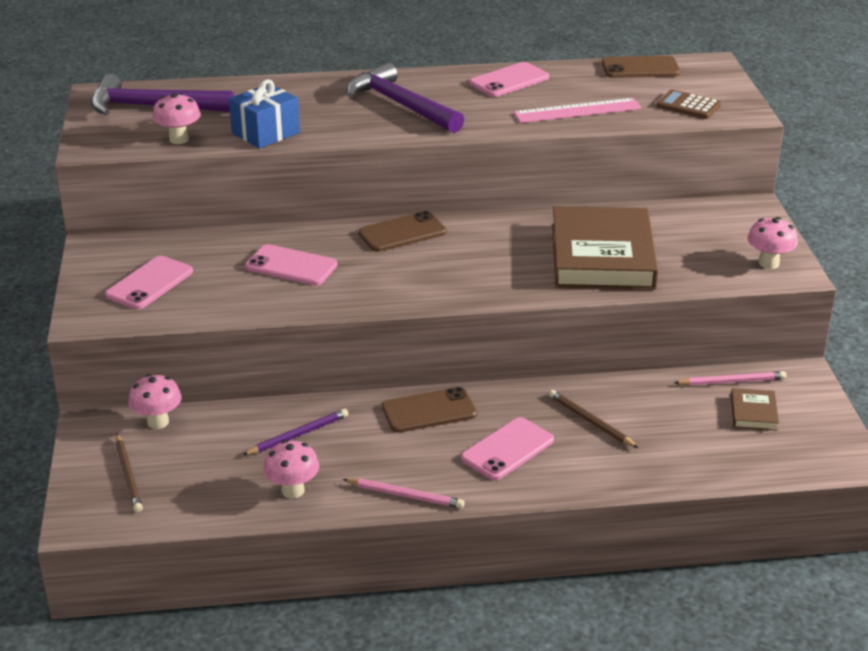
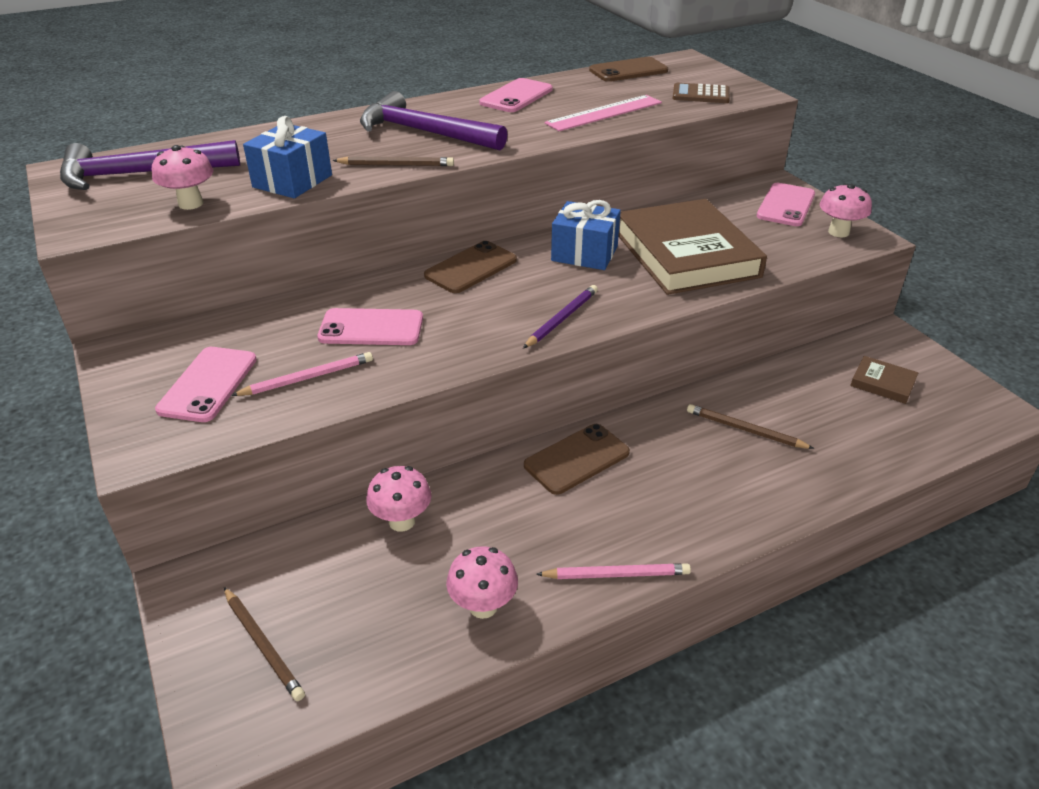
camera: 20 degrees left, 5 degrees up
pink mushroom [128,374,182,429] -> pink mushroom moved to [366,466,431,531]
purple pencil [242,409,349,455] -> purple pencil moved to [523,285,598,349]
pink phone [461,417,554,480] -> pink phone moved to [757,183,815,226]
pink pencil [674,371,786,386] -> pink pencil moved to [231,352,373,396]
brown book [731,388,779,431] -> brown book turned 45 degrees counterclockwise [850,356,918,404]
none -> brown pencil [332,156,454,166]
none -> blue gift [551,200,621,270]

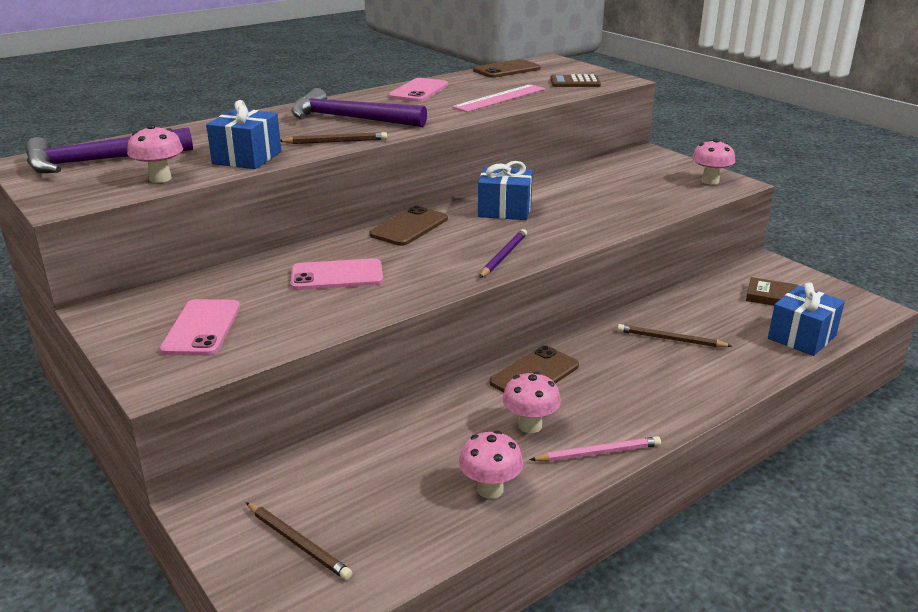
camera: 10 degrees left, 10 degrees down
pink pencil [231,352,373,396] -> none
pink mushroom [366,466,431,531] -> pink mushroom moved to [502,372,561,433]
brown book [618,199,767,295] -> none
pink phone [757,183,815,226] -> none
none -> blue gift [768,282,845,356]

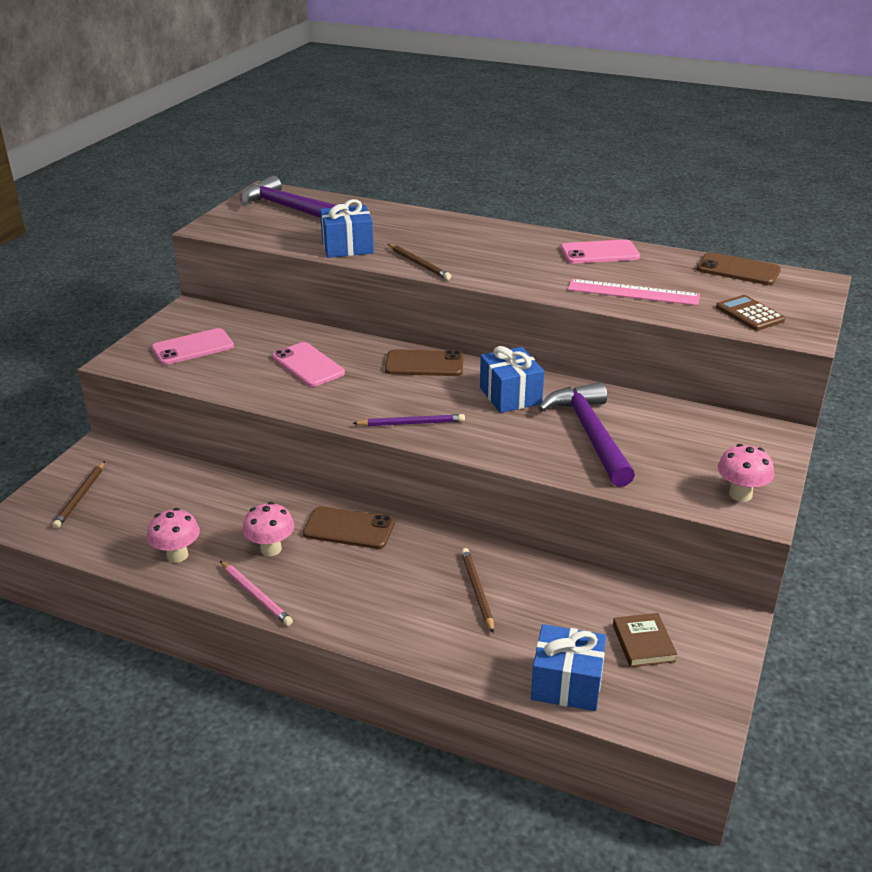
camera: 60 degrees right, 5 degrees up
pink mushroom [127,124,183,183] -> none
purple hammer [291,88,427,127] -> purple hammer moved to [538,382,635,487]

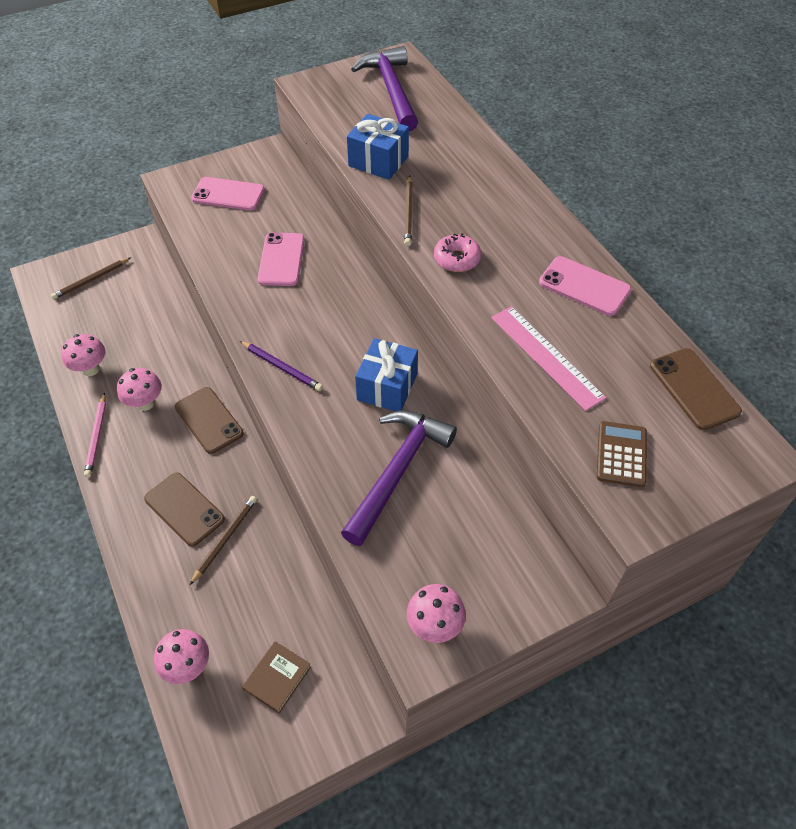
camera: 40 degrees right, 20 degrees up
brown phone [385,349,464,376] -> brown phone moved to [144,472,225,546]
blue gift [531,624,606,711] -> pink mushroom [154,629,209,684]
none -> pink donut [434,233,481,272]

